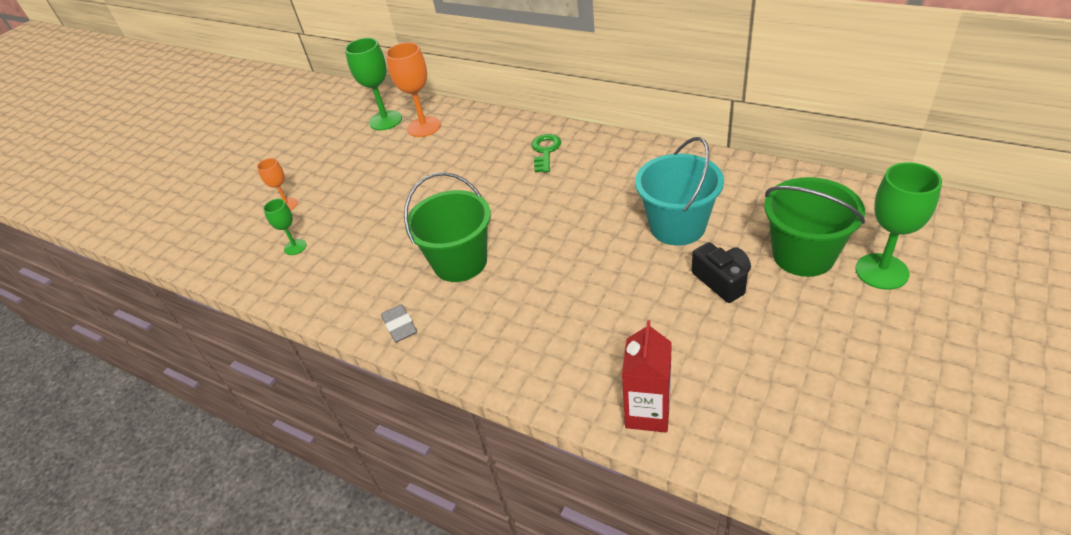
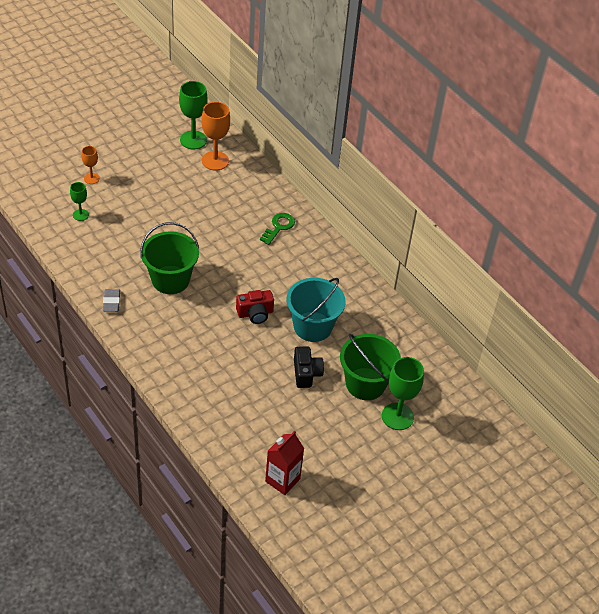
camera: 15 degrees right, 5 degrees up
red carton [622,320,672,433] -> red carton moved to [265,431,304,495]
none -> red camera [236,290,274,324]

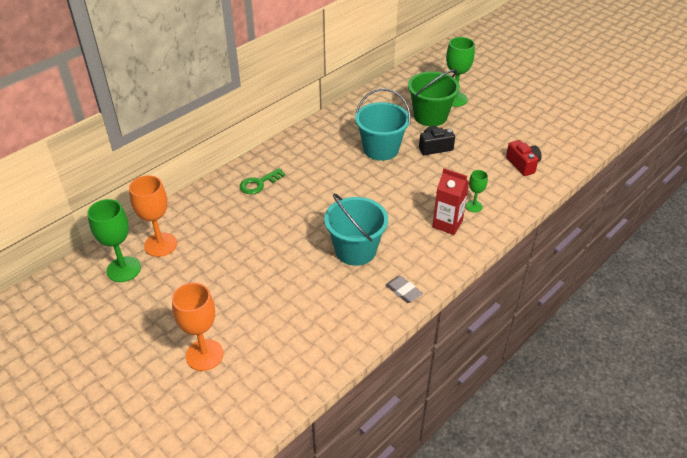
camera: 95 degrees left, 5 degrees down
green goblet [70,182,89,221] -> green goblet moved to [465,170,488,212]
orange goblet [81,146,100,184] -> orange goblet [172,283,224,371], size x1.80
grey eraser [103,289,120,312] -> grey eraser turned 60 degrees clockwise [386,276,423,303]
green bucket [140,222,199,294] -> turquoise bucket [324,194,388,266]
red camera [236,290,274,324] -> red camera moved to [506,140,542,176]
green key [260,213,295,245] -> green key turned 60 degrees counterclockwise [240,168,285,194]
red carton [265,431,304,495] -> red carton moved to [432,168,469,235]

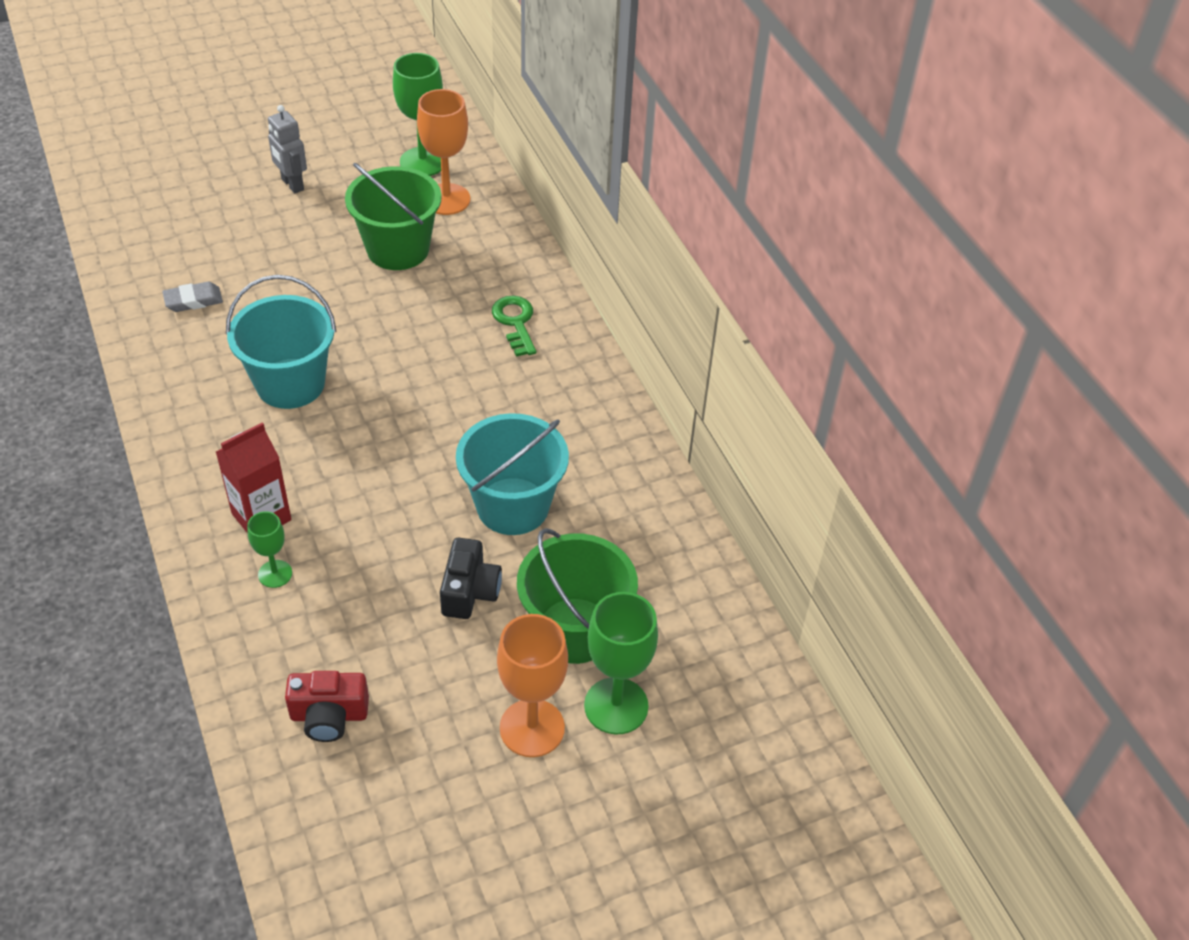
camera: 110 degrees right, 5 degrees up
orange goblet [172,283,224,371] -> orange goblet moved to [497,614,568,757]
grey eraser [386,276,423,303] -> grey eraser moved to [162,282,223,312]
none -> grey robot [268,105,307,193]
none -> green bucket [345,163,442,270]

